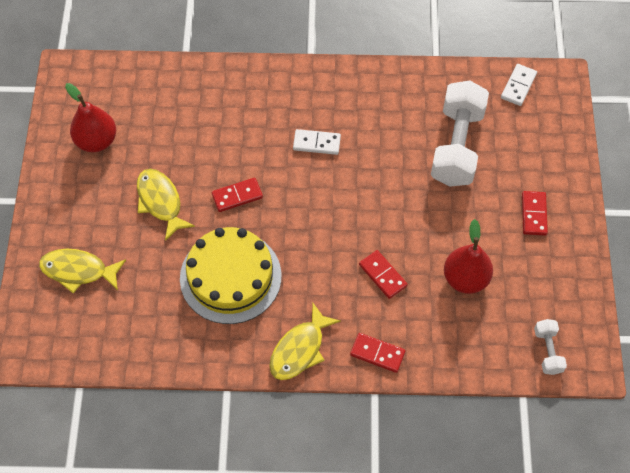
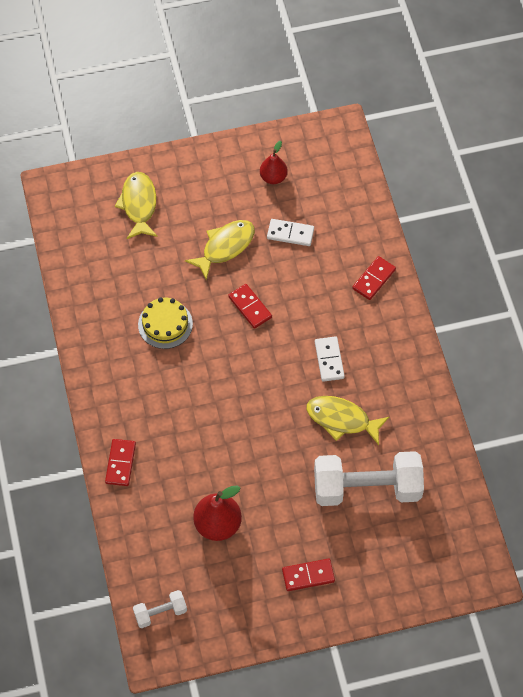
camera: 75 degrees right, 0 degrees up
red pear [65,83,116,152] -> red pear [260,141,288,184], size x0.65
yellow cake [180,227,282,324] -> yellow cake [138,297,193,349], size x0.57
yellow fish [269,303,341,380] -> yellow fish moved to [306,396,389,445]
red domino [359,250,408,299] -> red domino moved to [352,256,396,300]
white domino [501,64,537,106] -> white domino moved to [267,219,314,246]

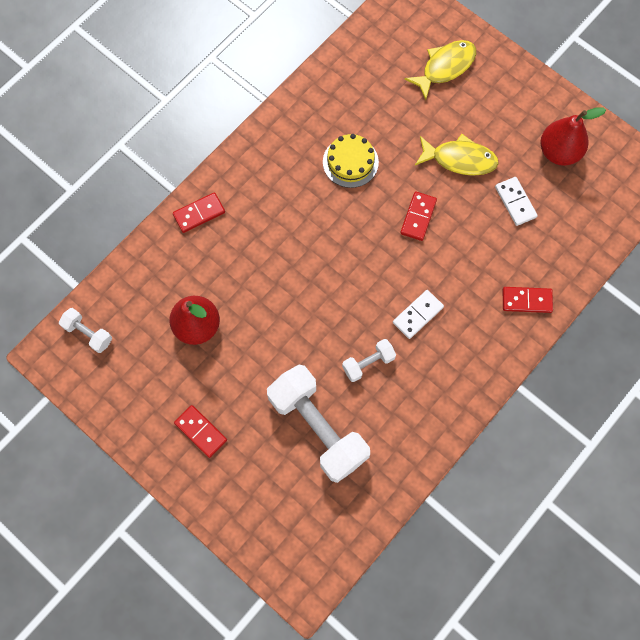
camera: 55 degrees right, 10 degrees up
red pear [260,141,288,184] -> red pear [540,107,606,166], size x1.55
yellow fish [306,396,389,445] -> white dumbbell [342,339,396,382]

